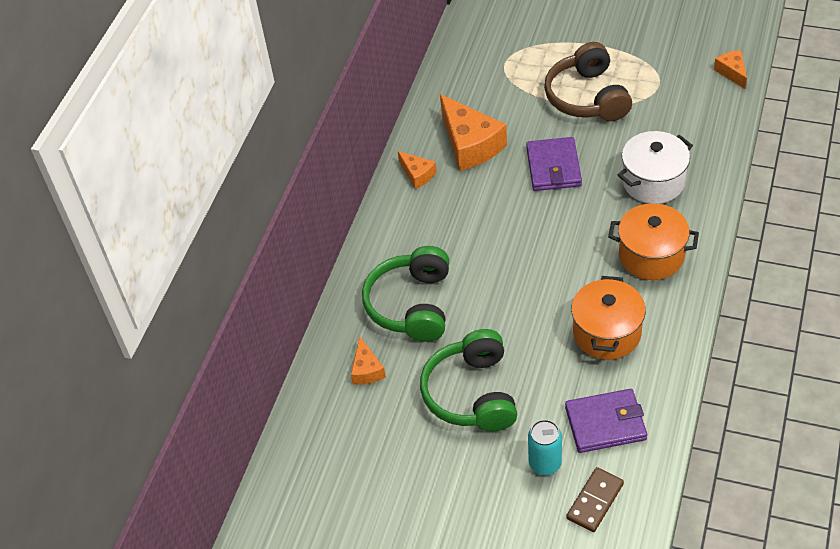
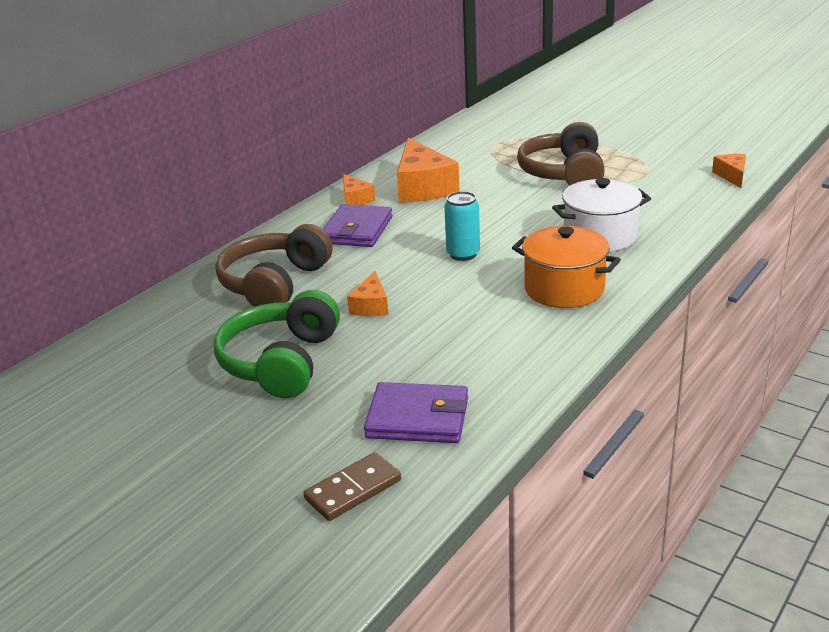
camera: 15 degrees right, 20 degrees down
orange cheese [351,337,386,385] -> orange cheese moved to [347,271,388,316]
green headphones [362,246,449,342] -> brown headphones [216,224,332,307]
purple wallet [526,137,582,191] -> purple wallet moved to [323,204,392,247]
turquoise can [528,420,562,475] -> turquoise can moved to [444,191,480,261]
orange pot [571,276,646,360] -> none

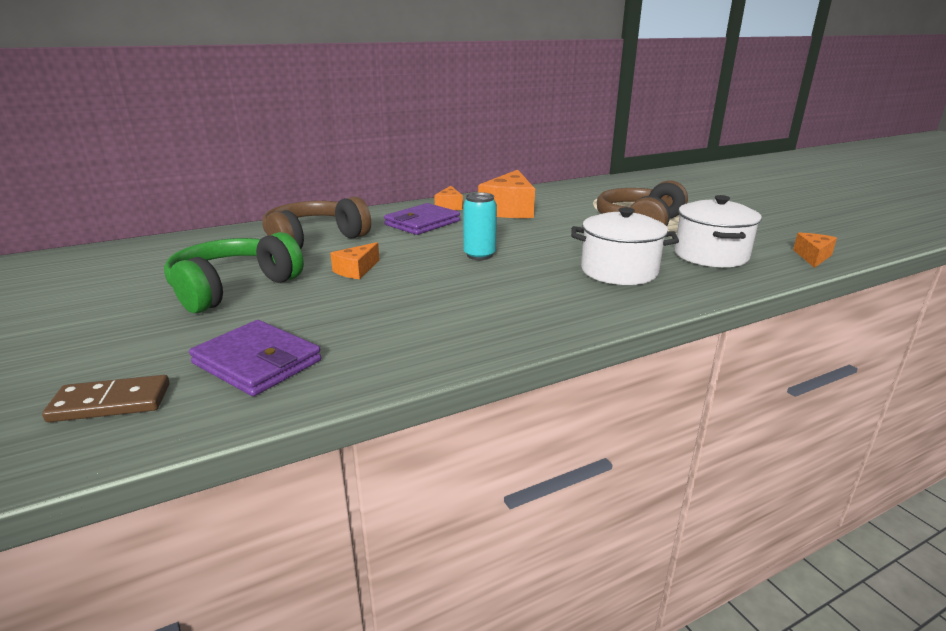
camera: 25 degrees right, 5 degrees down
orange pot [512,226,621,308] -> none
none -> white pot [674,195,762,267]

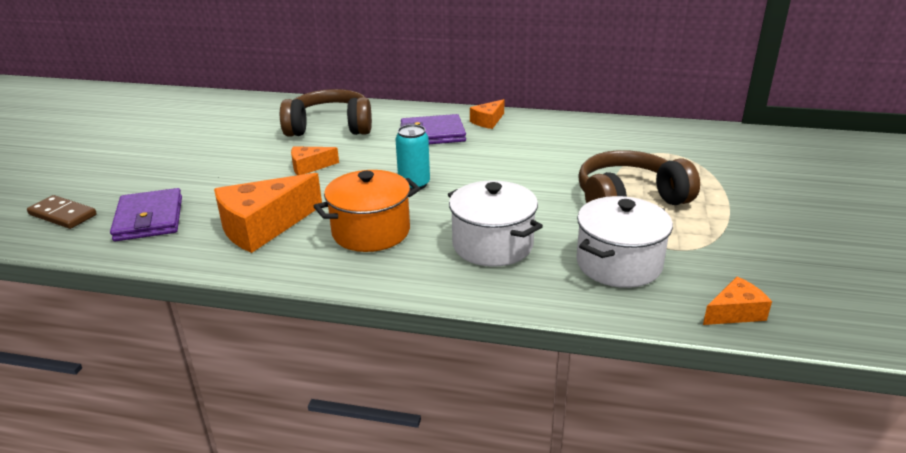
camera: 40 degrees right, 5 degrees up
green headphones [164,232,304,313] -> none
orange cheese [478,170,535,218] -> orange cheese moved to [214,173,322,253]
none -> orange pot [313,170,420,252]

